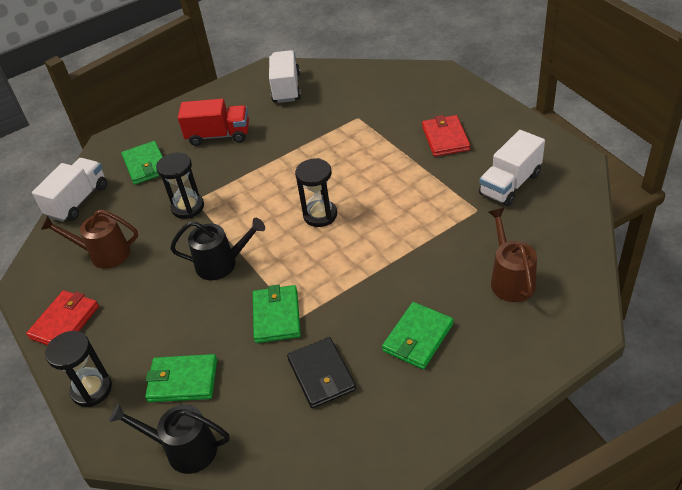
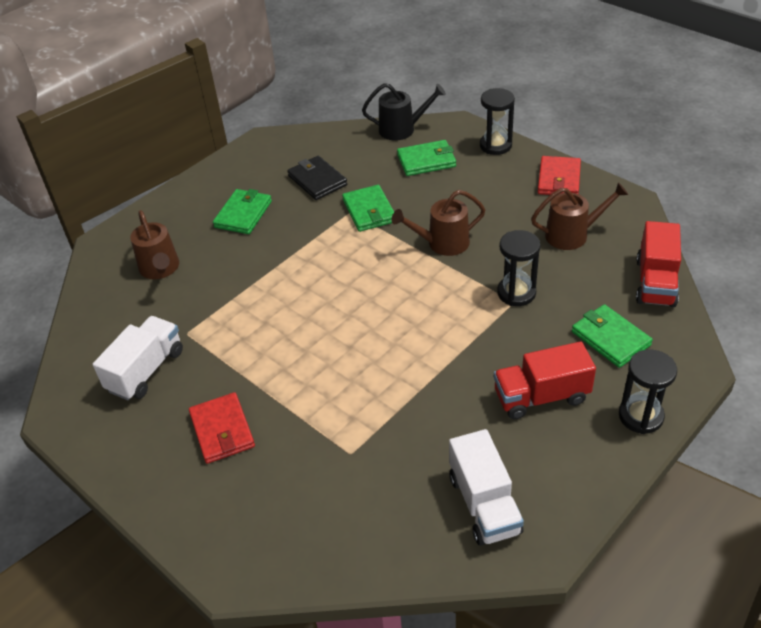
camera: 165 degrees right, 0 degrees up
white truck [32,158,107,222] -> red truck [636,221,681,307]
black watering can [170,218,265,280] -> brown watering can [392,190,485,256]
black hourglass [295,158,337,227] -> black hourglass moved to [619,349,677,434]

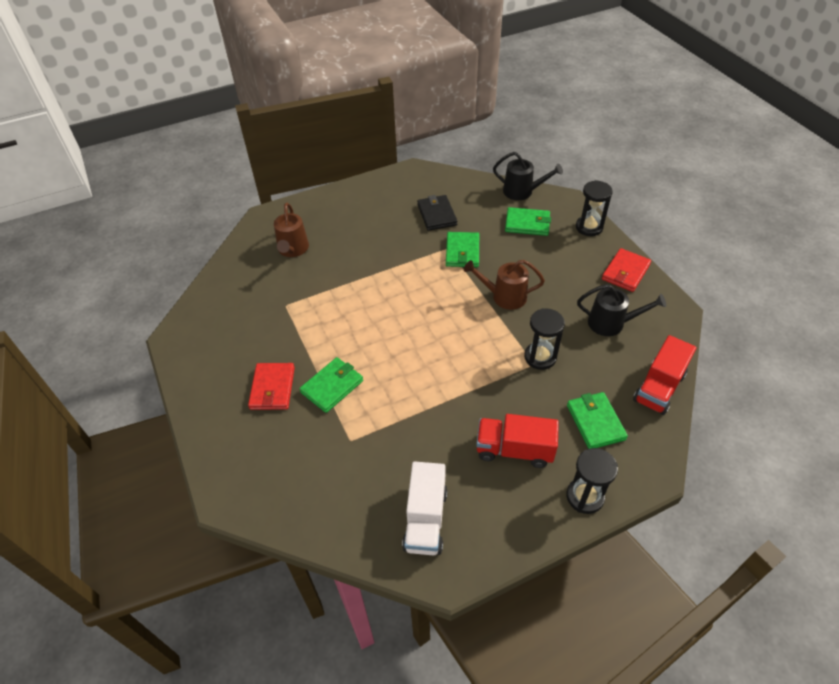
camera: 20 degrees right, 5 degrees up
white truck [93,316,183,400] -> none
green wallet [213,189,272,234] -> green wallet moved to [299,357,363,413]
brown watering can [531,182,628,250] -> black watering can [577,284,666,336]

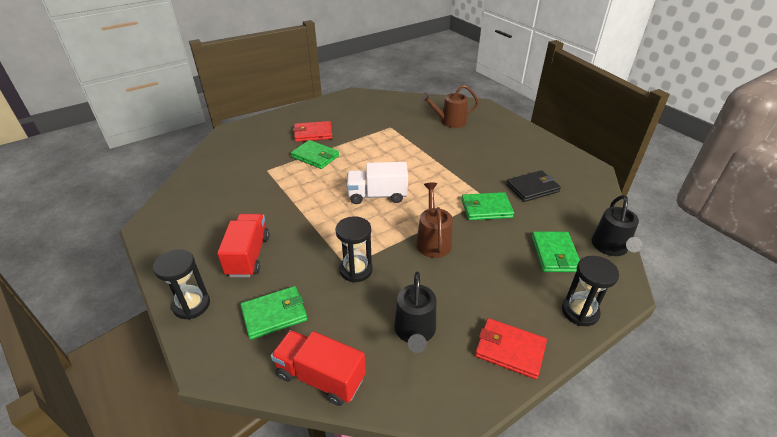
camera: 80 degrees right, 10 degrees down
white truck [402,461,447,555] -> white truck moved to [347,162,408,204]

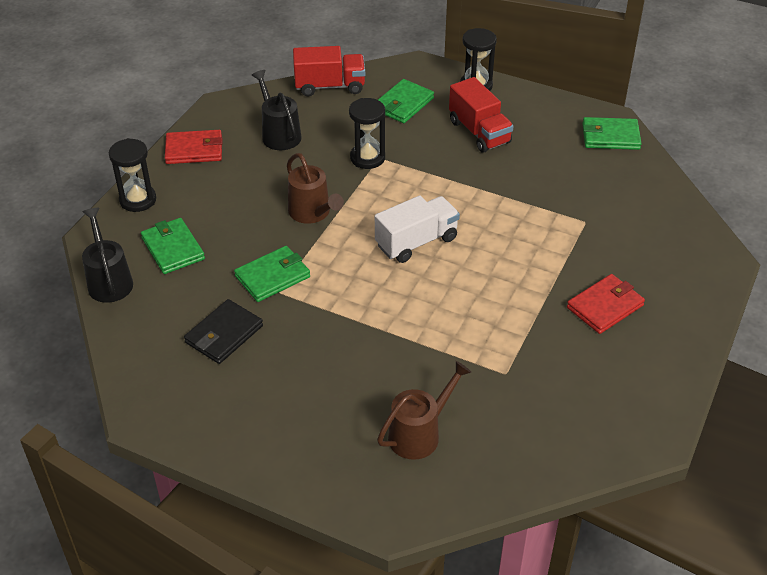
camera: 150 degrees right, 5 degrees up
green wallet [291,140,339,169] -> green wallet moved to [582,117,642,150]

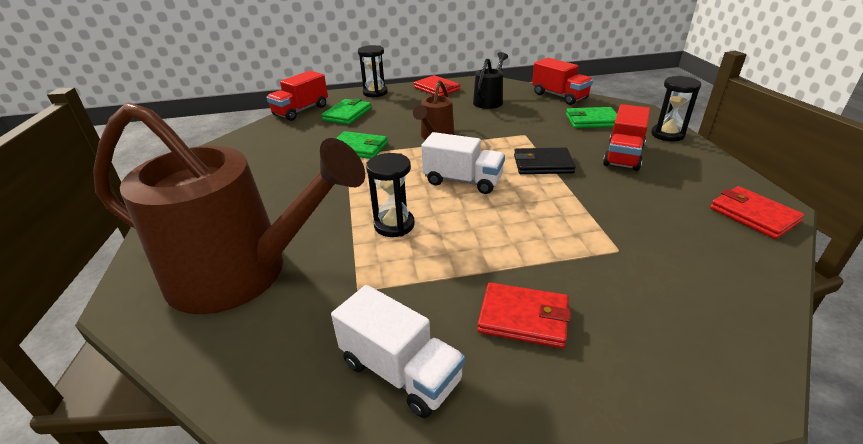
camera: 55 degrees right, 10 degrees down
black watering can [82,208,133,303] -> red truck [267,71,328,121]
black wallet [184,299,263,364] -> black wallet moved to [514,147,576,174]
black hourglass [349,98,385,169] -> black hourglass moved to [366,153,415,237]
brown watering can [377,361,471,460] -> brown watering can [93,102,365,314], size x2.22
green wallet [582,117,642,150] -> red wallet [710,186,804,239]
none -> white truck [331,285,465,418]

